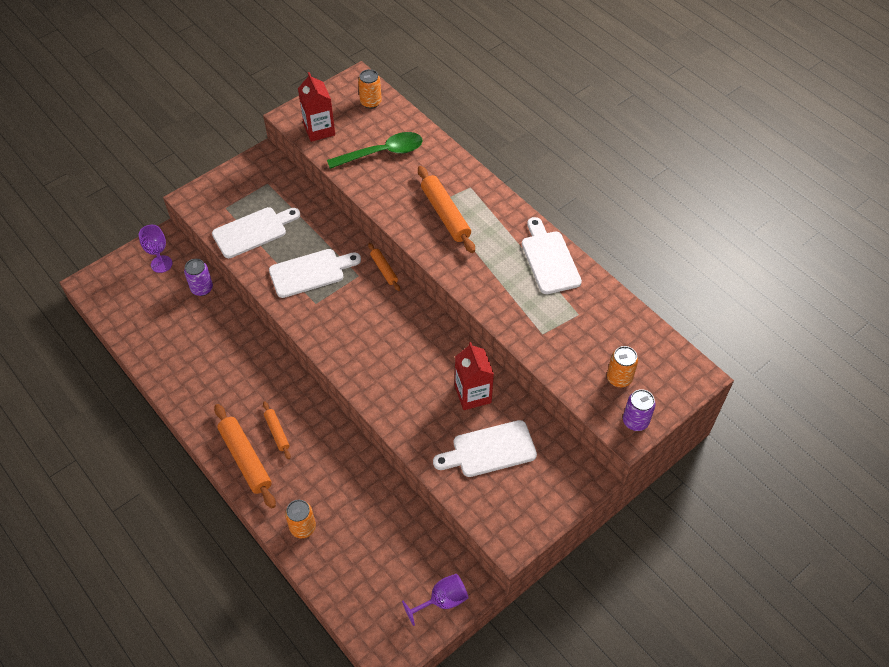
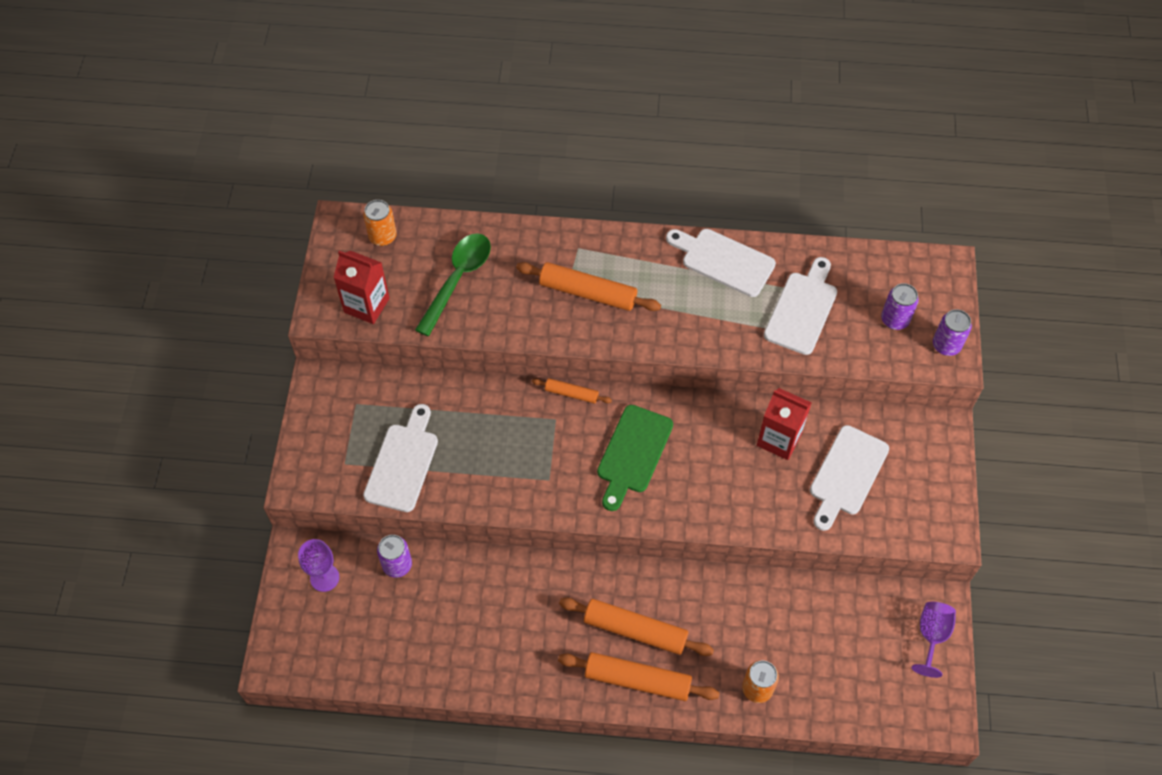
camera: 45 degrees left, 5 degrees up
orange rolling pin [263,401,291,459] -> orange rolling pin [559,598,714,656], size x1.83
white cutting board [269,249,361,298] -> white cutting board moved to [764,257,837,355]
orange can [607,346,638,387] -> purple can [881,283,919,330]
none -> green cutting board [597,405,673,511]

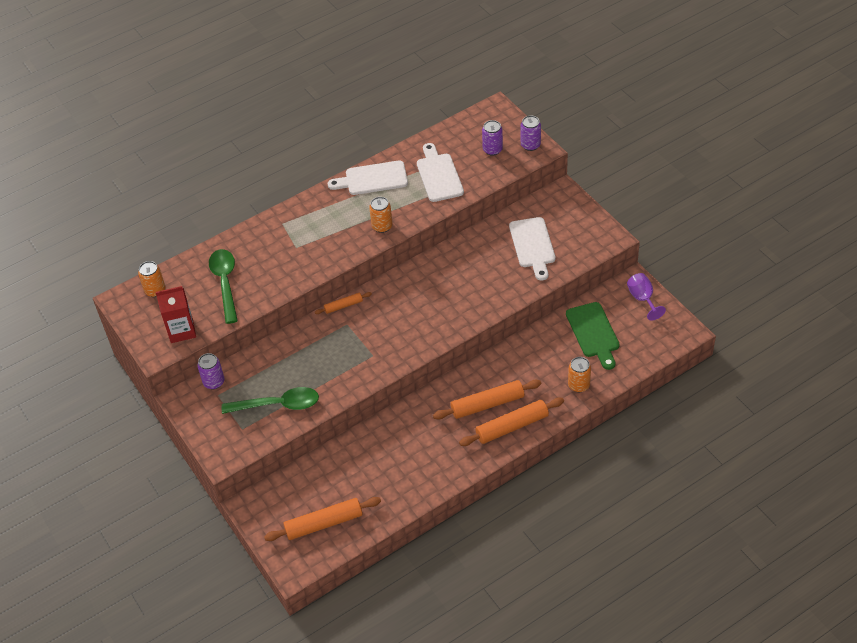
camera: 35 degrees left, 10 degrees down
purple goblet [298,539,339,592] -> none
white cutting board [363,404,438,512] -> green spoon [222,387,319,414]
purple can [377,535,412,578] -> purple can moved to [197,353,224,389]
orange rolling pin [516,262,661,311] -> orange rolling pin moved to [264,497,381,541]
green cutting board [597,405,673,511] -> green cutting board moved to [566,302,620,370]
red carton [757,388,811,460] -> none
none -> orange can [369,197,393,233]

